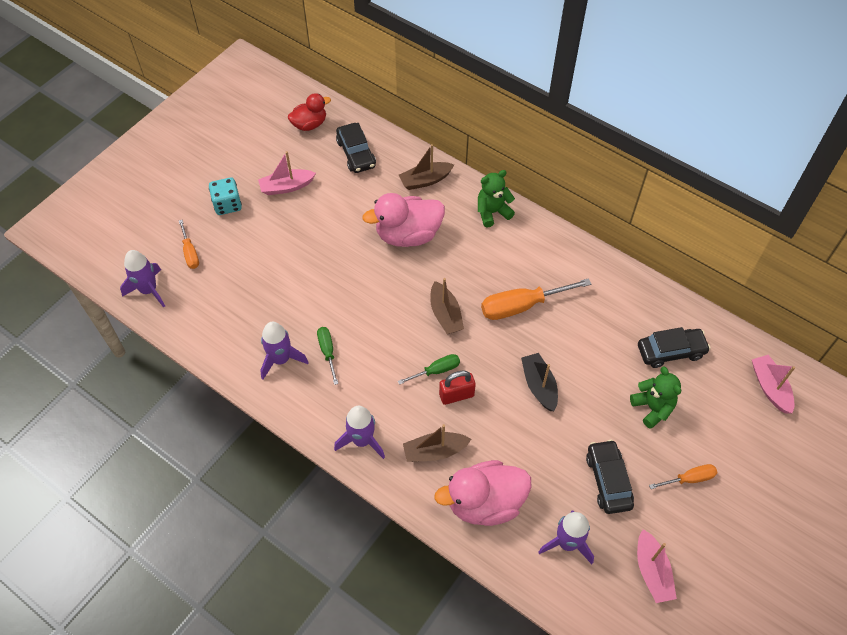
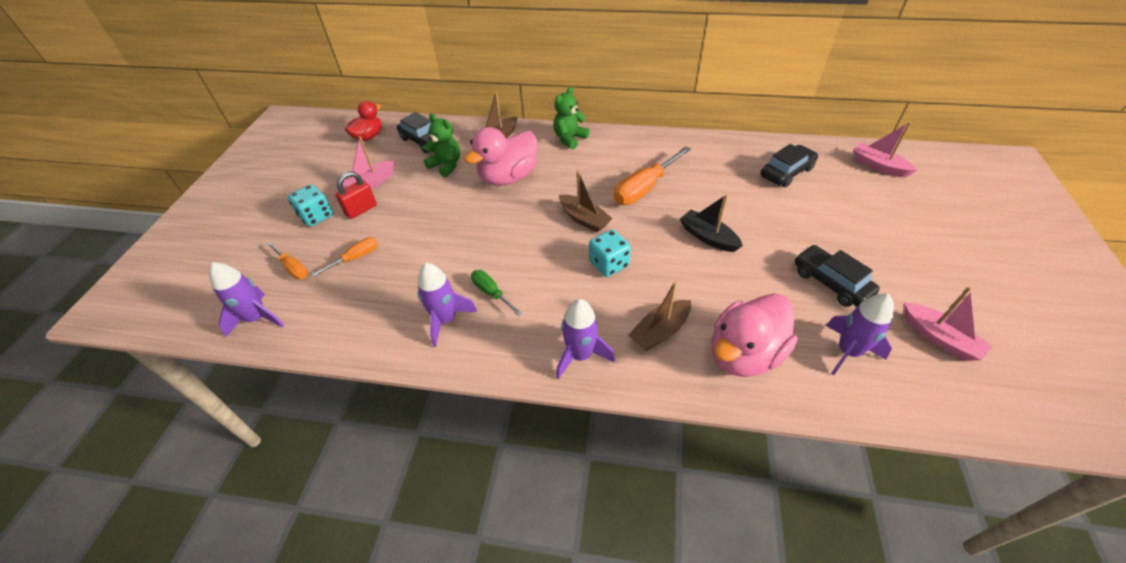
camera: 25 degrees left, 10 degrees down
green screwdriver [398,354,460,385] -> turquoise dice [589,229,631,277]
red padlock [439,371,476,405] -> red padlock moved to [336,171,377,219]
green teddy bear [630,366,681,429] -> green teddy bear moved to [424,114,460,177]
orange screwdriver [649,464,717,489] -> orange screwdriver moved to [312,237,378,277]

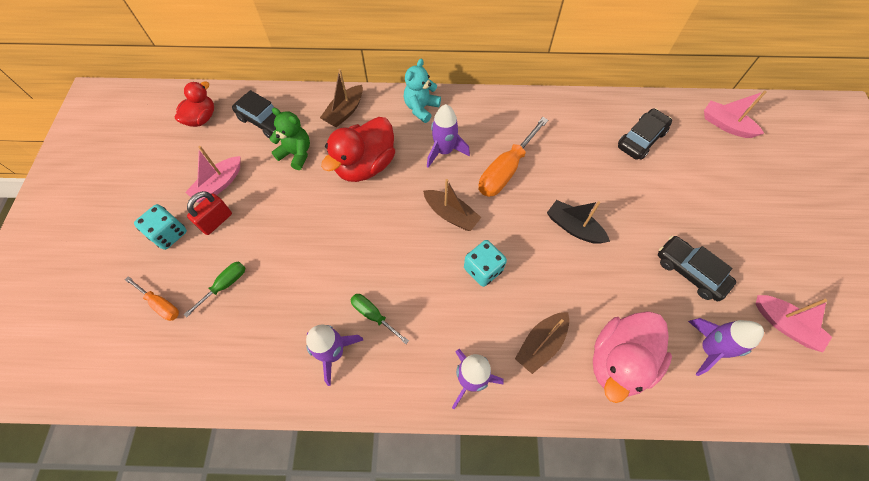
camera: 10 degrees left, 15 degrees up
purple rocket [209,262,285,337] -> purple rocket moved to [427,104,470,168]
orange screwdriver [312,237,378,277] -> green screwdriver [184,262,245,317]
pink duck [464,127,538,186] -> red duck [321,117,395,182]
green teddy bear [553,87,589,149] -> turquoise teddy bear [404,59,441,123]

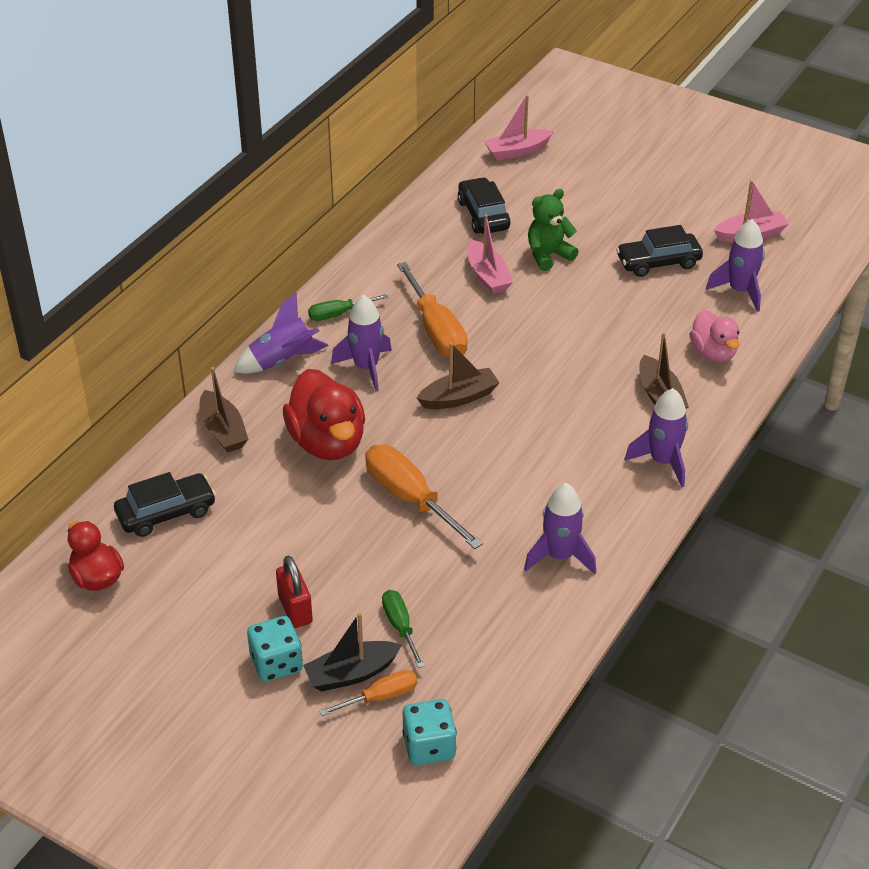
camera: 60 degrees left, 20 degrees down
pink boat [185,146,240,203] -> pink boat moved to [468,214,513,294]
green teddy bear [270,108,310,170] -> green teddy bear moved to [528,189,579,271]
green screwdriver [350,294,409,344] -> green screwdriver moved to [308,294,388,321]
turquoise teddy bear [404,59,441,123] -> purple rocket [234,293,329,374]
turquoise dice [464,240,507,287] -> turquoise dice moved to [402,699,457,765]
black boat [547,200,610,244] -> black boat moved to [303,612,402,692]
pink duck [593,311,672,403] -> pink duck [689,310,740,362], size x0.61
none -> orange screwdriver [365,444,483,549]

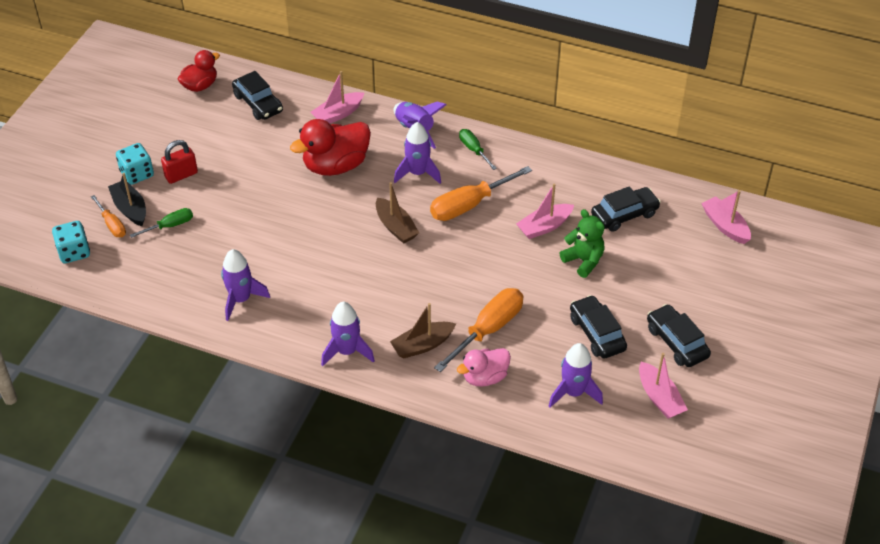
camera: 80 degrees right, 5 degrees up
brown boat [199,367,248,453] -> pink boat [310,71,364,123]
orange screwdriver [365,444,483,549] -> orange screwdriver moved to [434,288,523,372]
none -> black car [647,304,711,367]

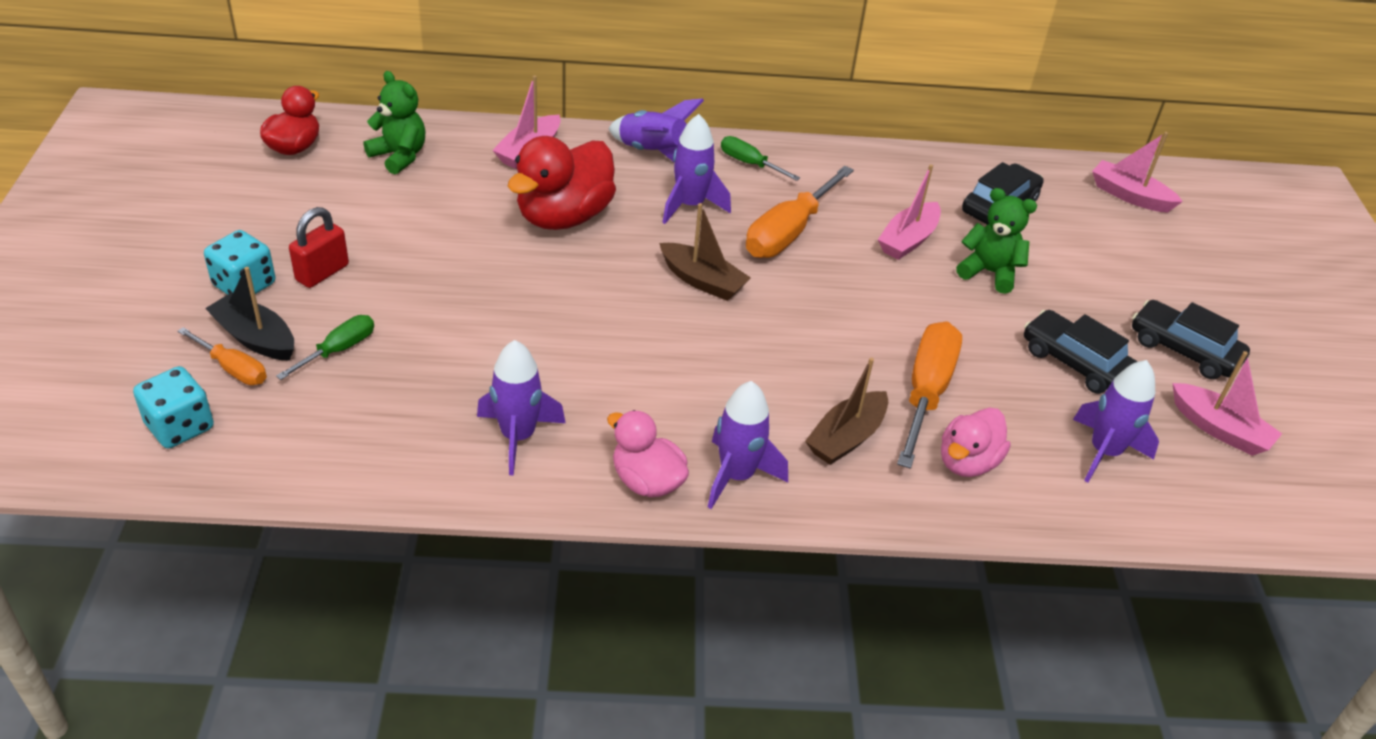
camera: 25 degrees left, 5 degrees down
black car [232,71,283,120] -> green teddy bear [364,71,426,174]
none -> pink duck [607,410,689,497]

